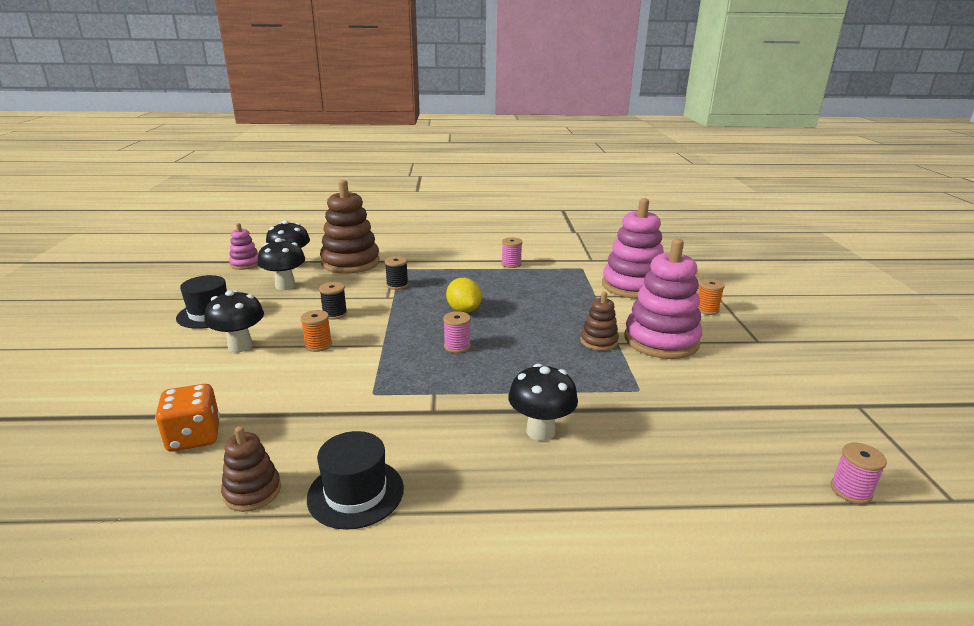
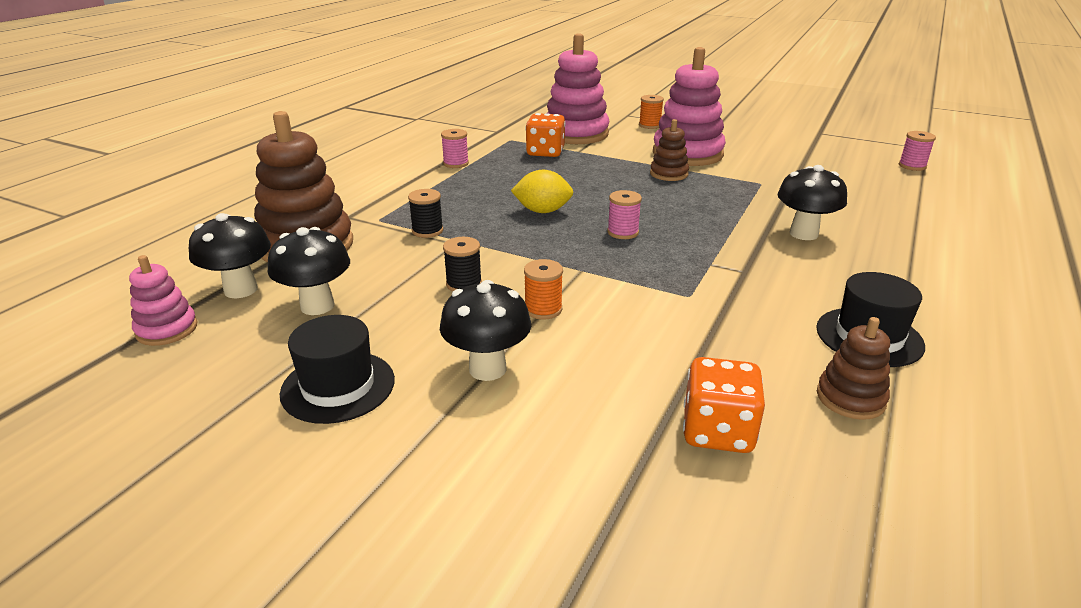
camera: 60 degrees left, 5 degrees up
none -> orange dice [525,113,566,157]

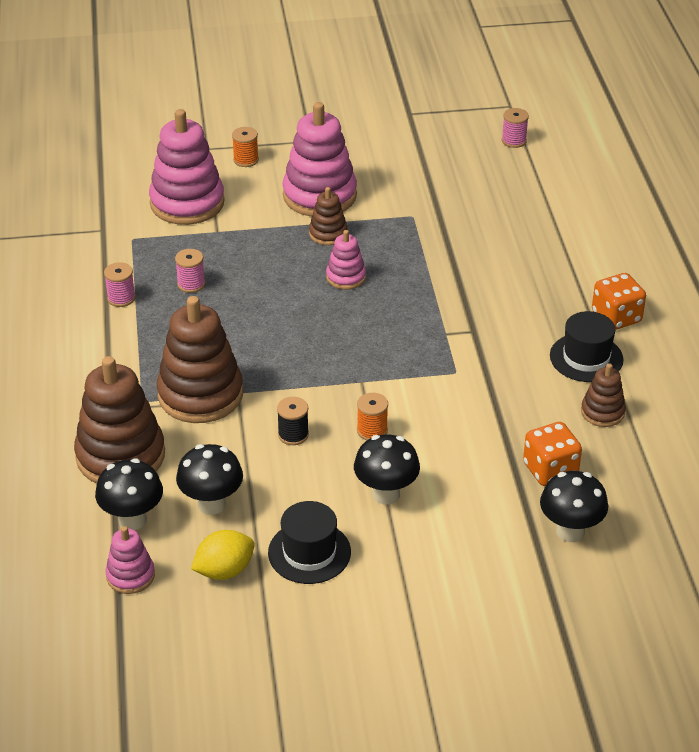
camera: 35 degrees left, 10 degrees up
black spool [408,189,443,238] -> brown stacking toy [157,296,243,423]
yellow lemon [511,170,574,213] -> yellow lemon moved to [191,530,255,580]
orange dice [525,113,566,157] -> orange dice moved to [592,273,646,330]
pink spool [607,190,642,239] -> pink spool moved to [175,249,205,293]
black mushroom [778,165,847,240] -> black mushroom moved to [540,471,608,542]
none -> pink stacking toy [326,230,366,289]

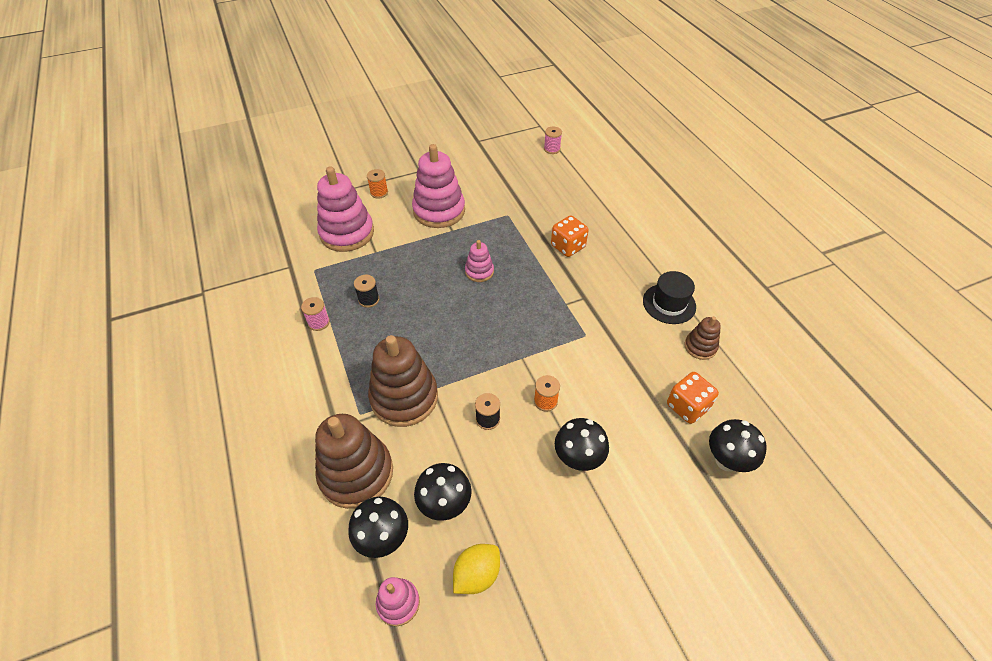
camera: 15 degrees left, 10 degrees up
pink spool [175,249,205,293] -> black spool [354,275,379,308]
black hat [268,501,351,584] -> none
brown stacking toy [309,187,348,245] -> none
orange dice [592,273,646,330] -> orange dice moved to [551,216,589,257]

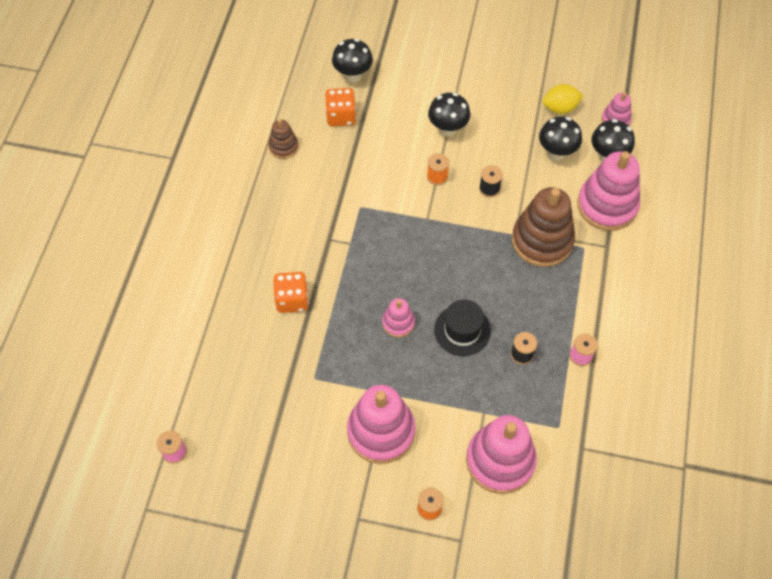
camera: 145 degrees left, 10 degrees up
brown stacking toy [315,414,393,509] -> pink stacking toy [577,151,640,231]
black hat [643,271,696,324] -> black hat moved to [434,299,491,356]

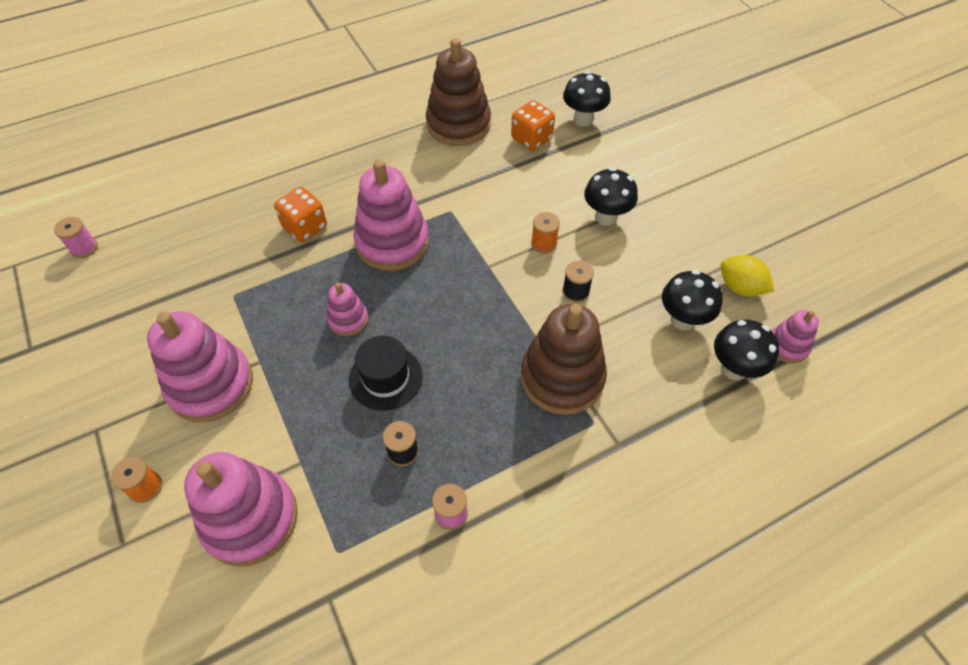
camera: 50 degrees right, 5 degrees down
brown stacking toy [268,119,298,159] -> brown stacking toy [426,38,491,146], size x1.98
pink stacking toy [577,151,640,231] -> pink stacking toy moved to [353,160,429,271]

